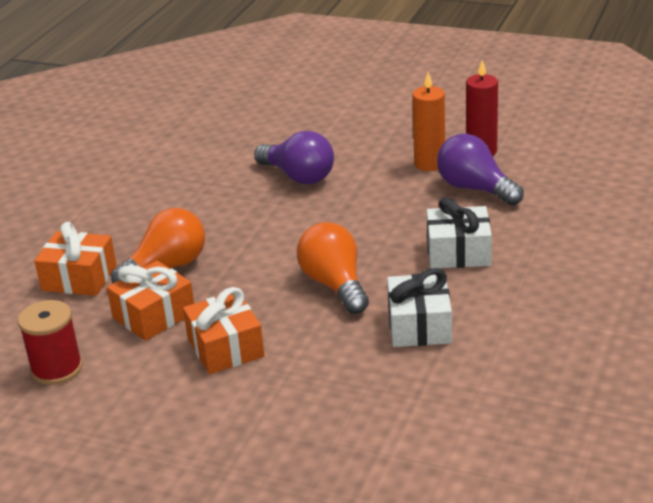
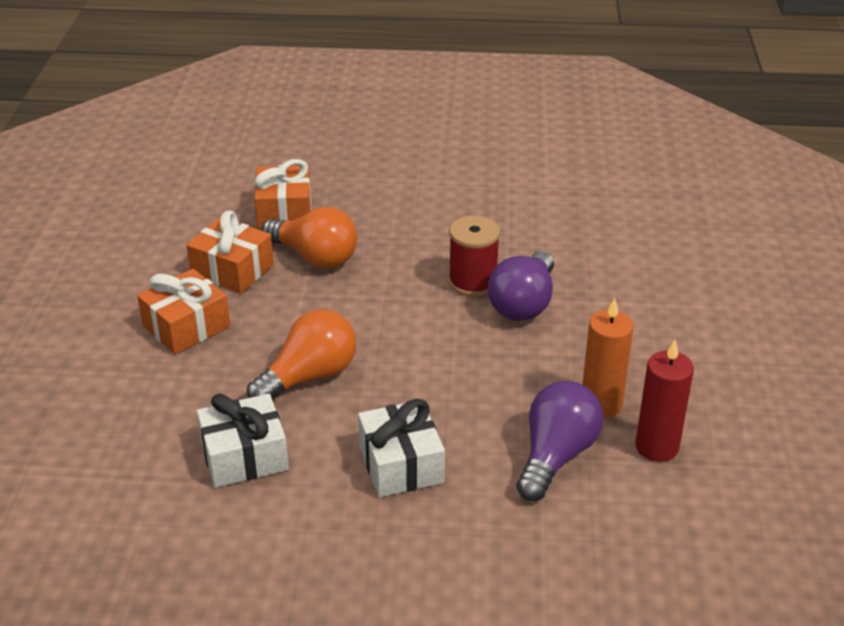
camera: 70 degrees right, 5 degrees up
red spool [18,300,83,385] -> red spool moved to [448,216,500,297]

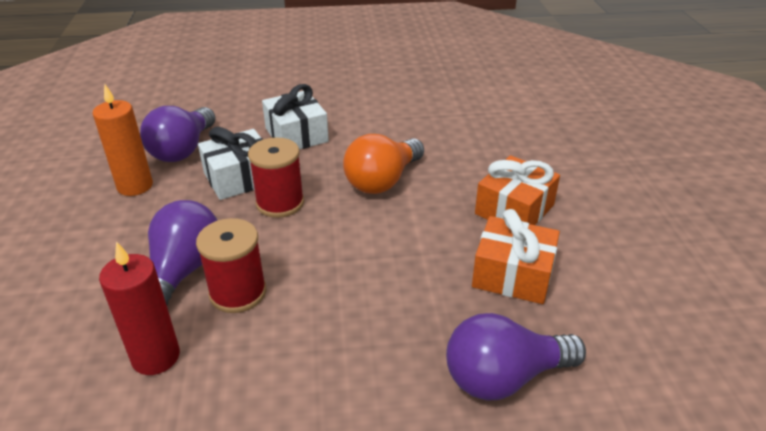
camera: 170 degrees right, 0 degrees up
white gift [197,394,289,488] -> white gift moved to [198,127,263,200]
orange gift [254,159,312,229] -> purple light bulb [446,313,586,401]
orange light bulb [262,207,357,268] -> none
red candle [635,340,694,462] -> red candle moved to [99,241,180,375]
none -> red spool [248,137,304,218]

